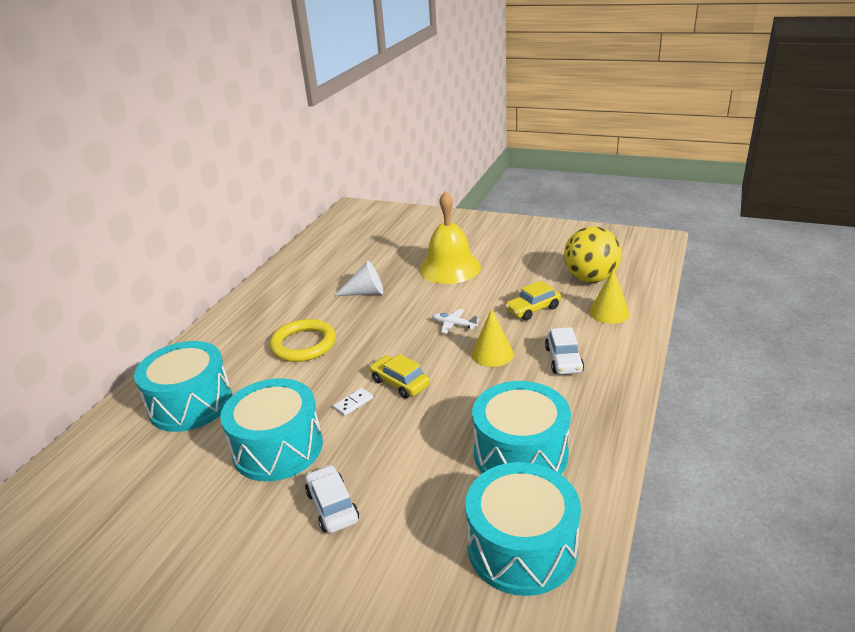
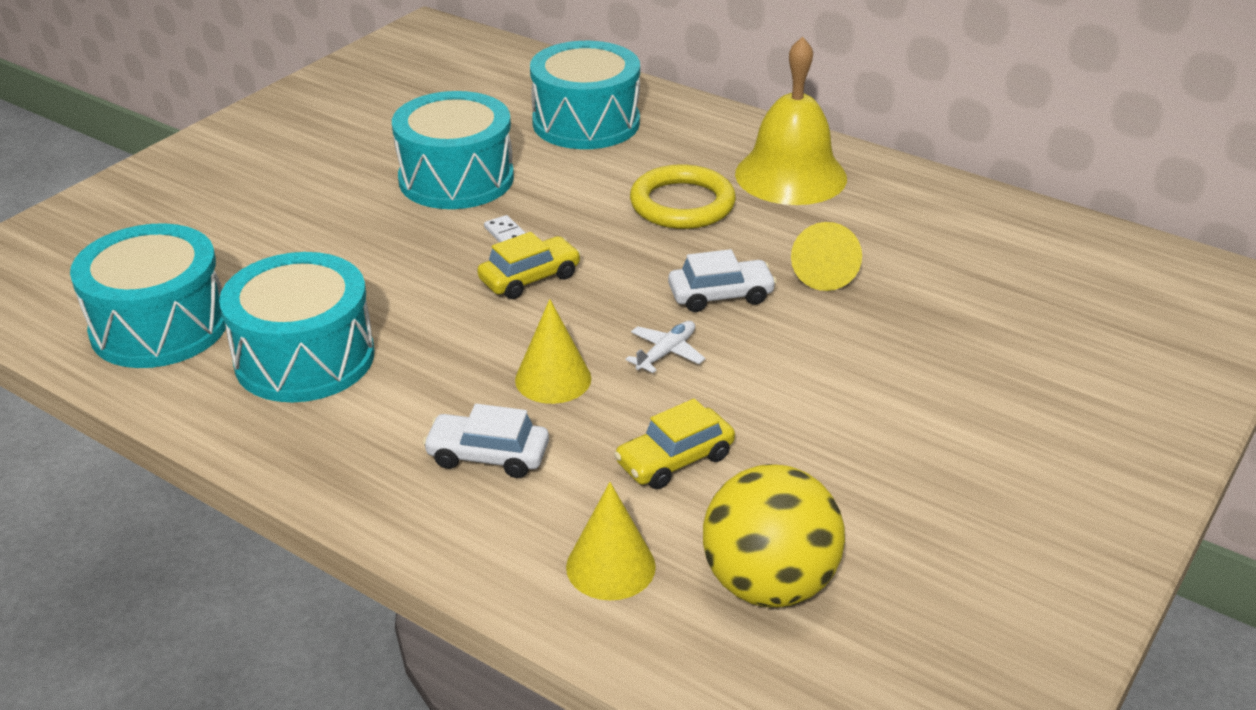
camera: 100 degrees right, 5 degrees up
white car [305,465,359,533] -> white car moved to [668,249,777,312]
white cone [334,261,383,296] -> yellow cone [791,222,862,291]
yellow bell [419,191,481,284] -> yellow bell moved to [735,36,847,205]
yellow car [505,281,561,321] -> yellow car turned 105 degrees counterclockwise [614,399,735,489]

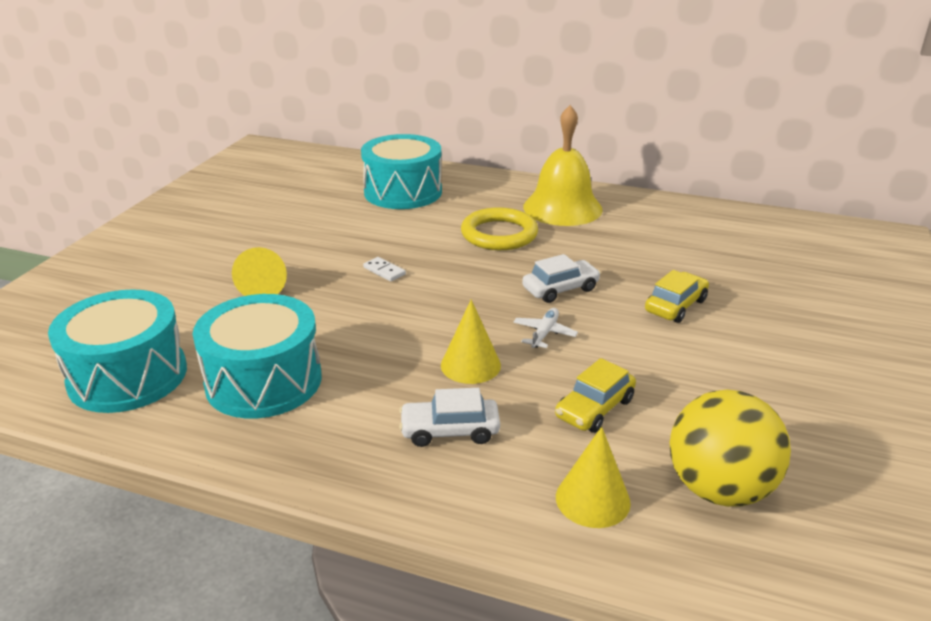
camera: 15 degrees left, 5 degrees down
turquoise drum [392,91,514,209] -> none
yellow car [477,232,581,299] -> yellow car moved to [645,270,709,323]
yellow cone [791,222,862,291] -> yellow cone moved to [232,247,287,296]

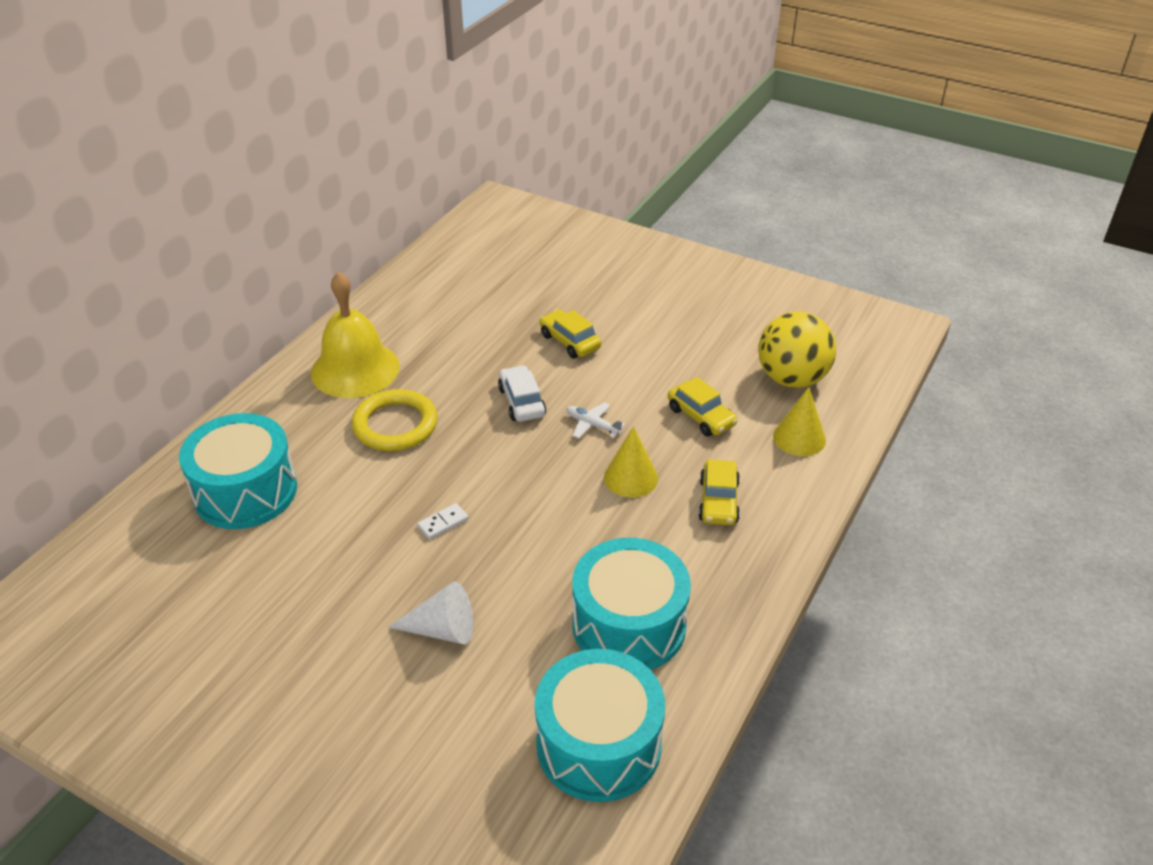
camera: 80 degrees left, 10 degrees up
yellow cone [232,247,287,296] -> white cone [388,582,473,644]
white car [399,388,500,447] -> yellow car [698,459,740,525]

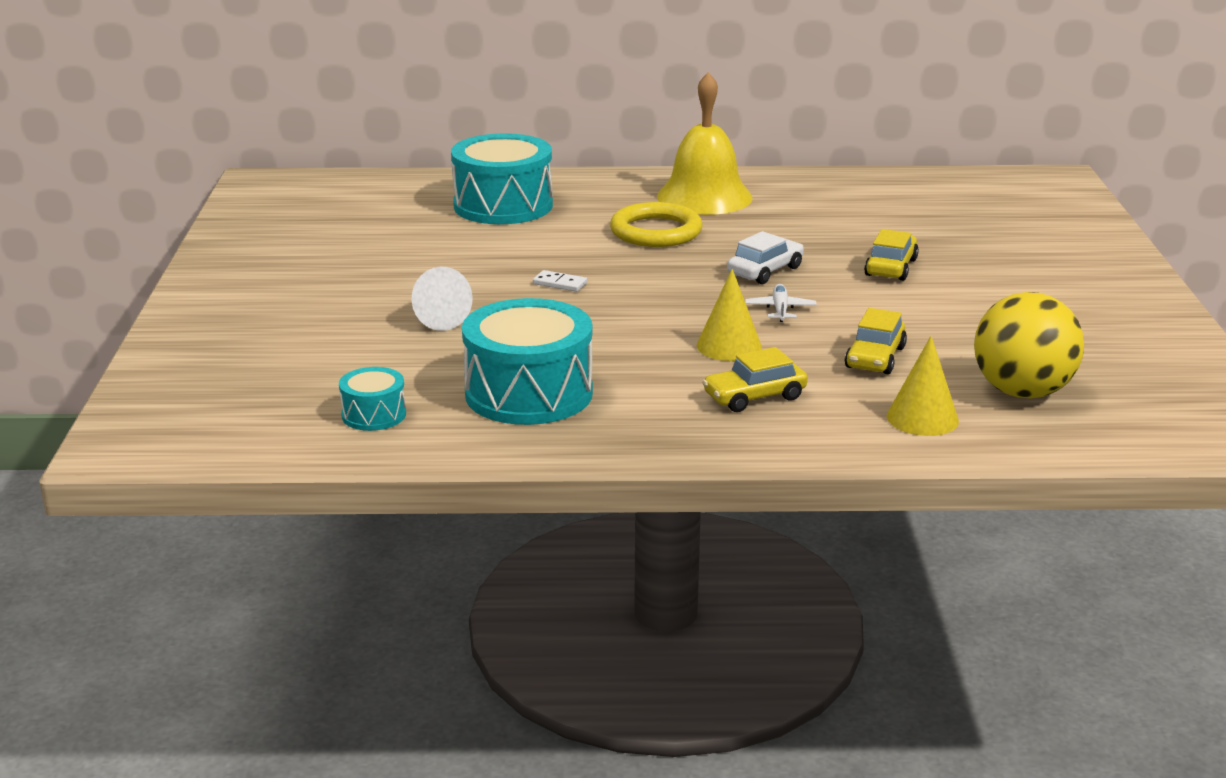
camera: 60 degrees right, 15 degrees down
turquoise drum [535,649,665,802] -> turquoise drum [339,367,406,431], size x0.49

